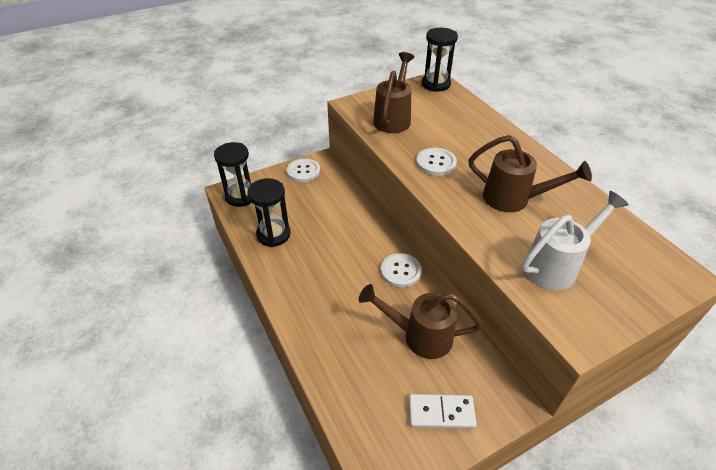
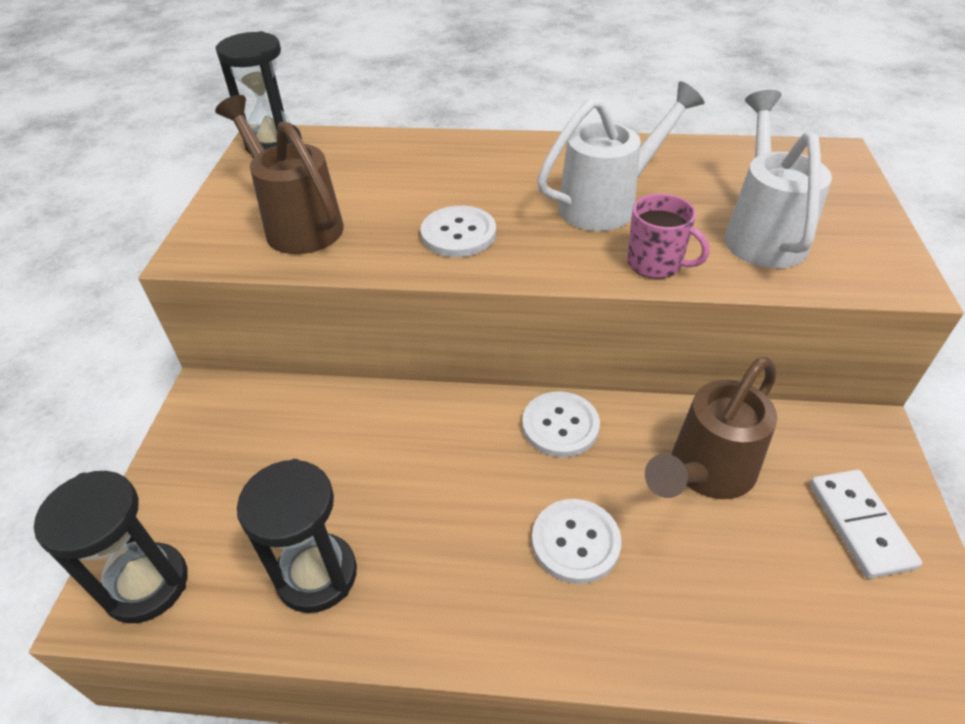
camera: 55 degrees left, 0 degrees up
white button [287,158,320,182] -> white button moved to [532,499,622,584]
white domino [409,394,477,429] -> white domino turned 45 degrees counterclockwise [810,470,922,579]
brown watering can [469,135,592,212] -> white watering can [537,81,704,231]
none -> pink mug [627,194,710,279]

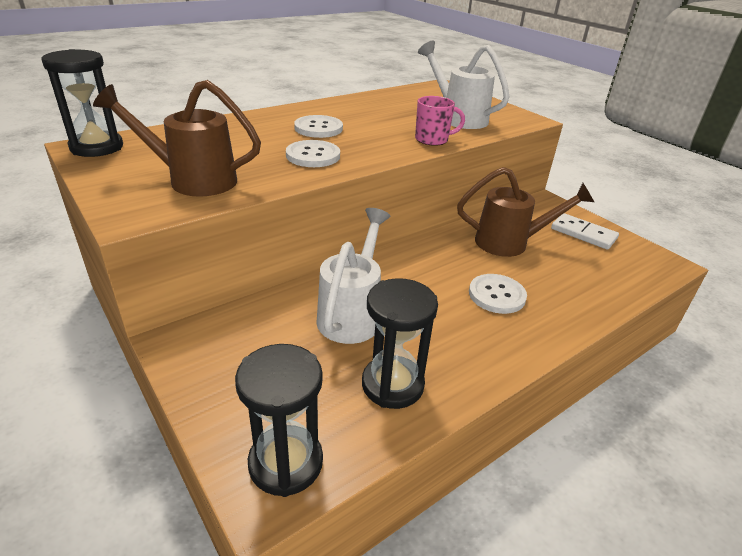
camera: 45 degrees left, 10 degrees down
white button [522,391,600,457] -> white button moved to [294,115,343,138]
white watering can [537,81,704,231] -> white watering can moved to [316,208,390,344]
brown watering can [645,357,777,499] -> brown watering can turned 90 degrees counterclockwise [457,167,594,257]

